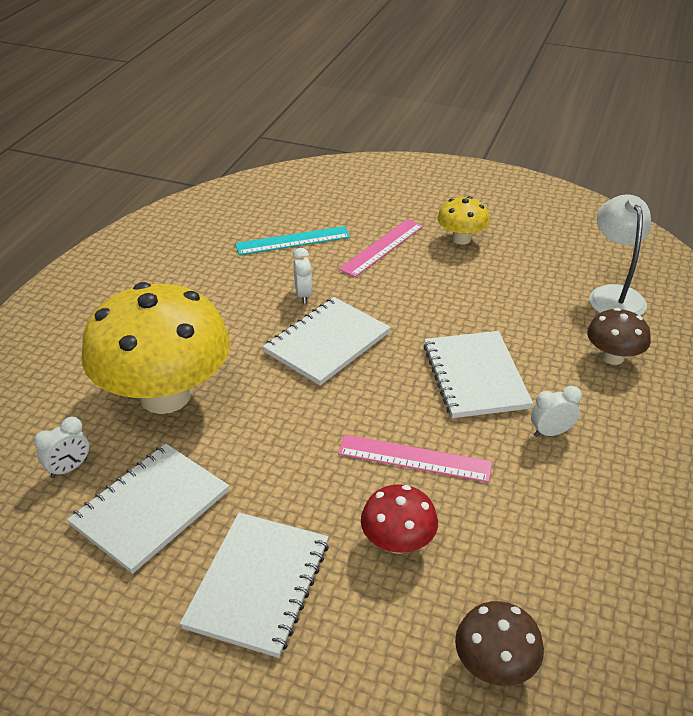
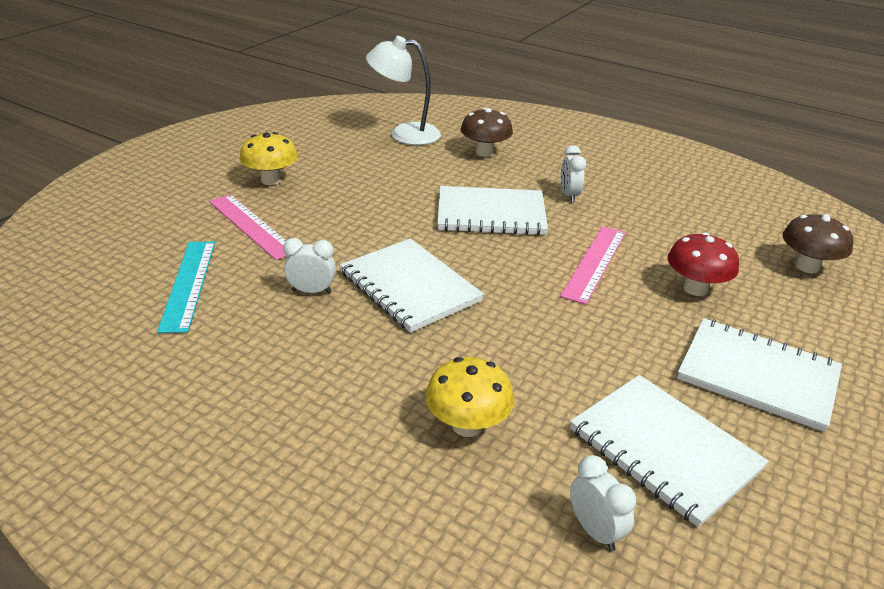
camera: 80 degrees left, 5 degrees down
yellow mushroom [82,282,230,414] -> yellow mushroom [426,357,514,437], size x0.46

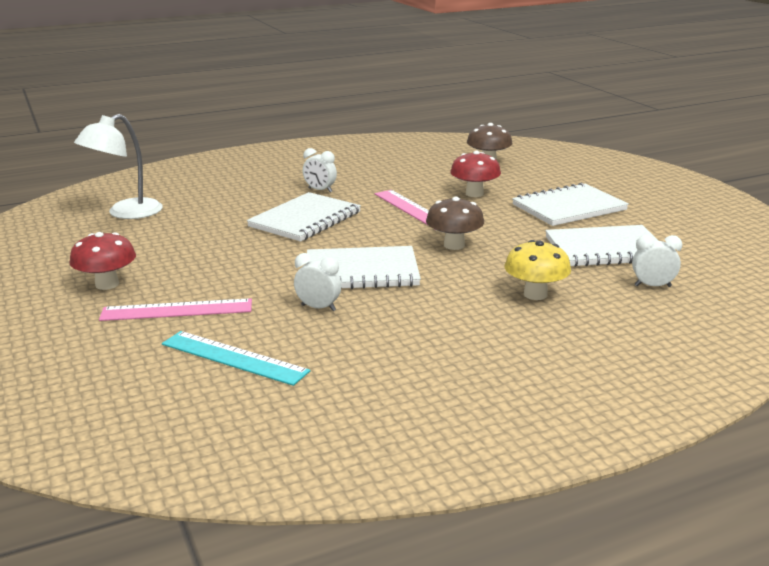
camera: 55 degrees left, 10 degrees down
yellow mushroom [240,132,298,185] -> red mushroom [70,232,136,290]
white clock [283,238,336,293] -> white clock turned 75 degrees clockwise [294,253,341,311]
brown mushroom [461,108,513,157] -> brown mushroom moved to [426,197,484,250]

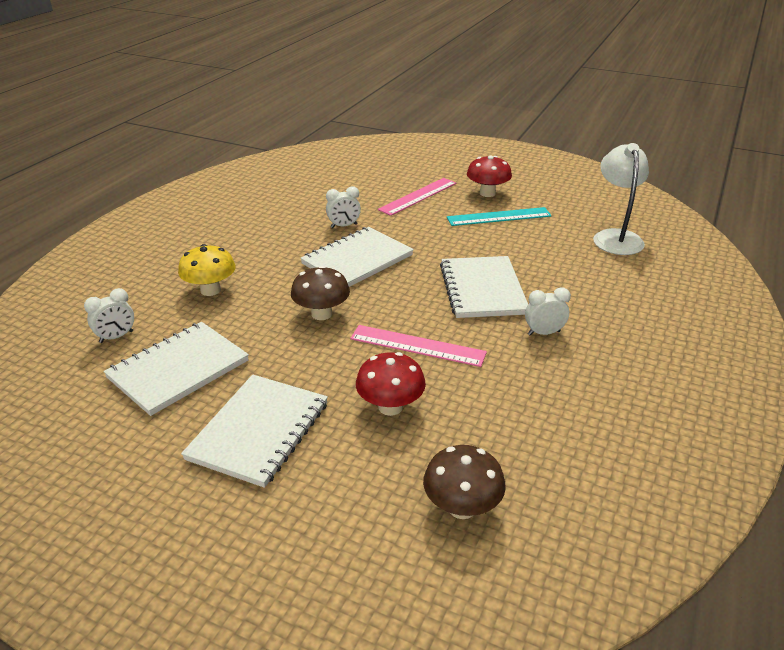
camera: 140 degrees right, 10 degrees up
turquoise ruler [162,331,310,386] -> turquoise ruler moved to [447,207,552,226]

